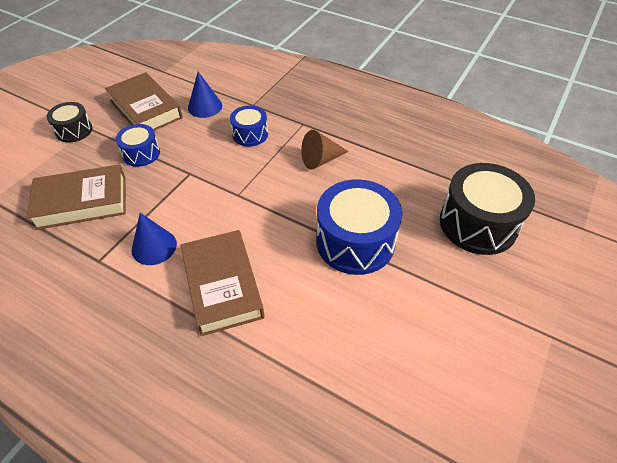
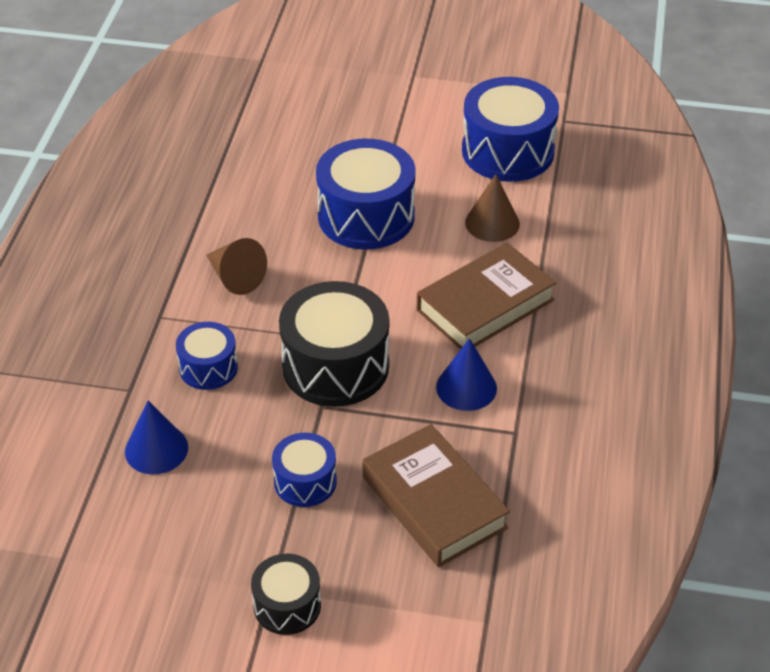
camera: 110 degrees left, 5 degrees down
brown book [105,72,183,131] -> none
black drum [440,163,535,255] -> black drum moved to [279,281,389,407]
none -> blue drum [462,77,559,182]
none -> brown cone [465,174,520,242]

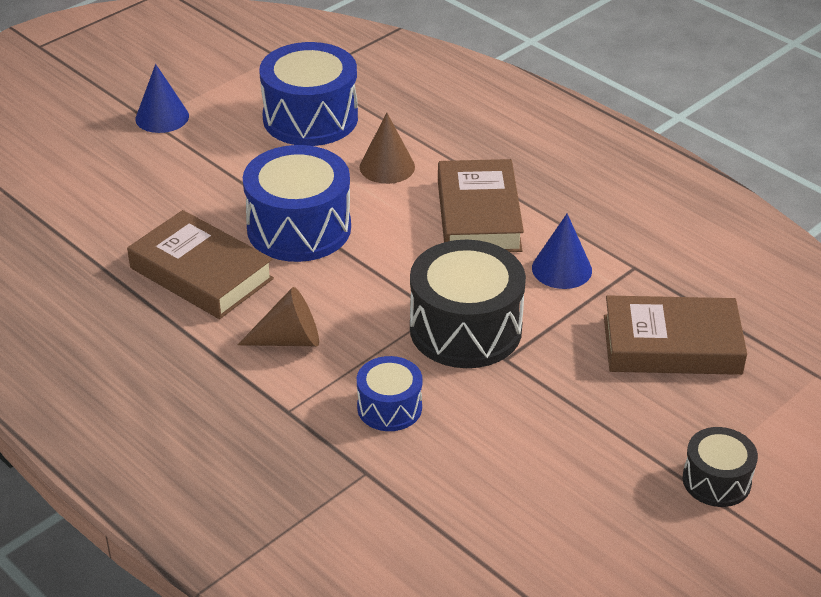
camera: 55 degrees left, 5 degrees down
blue cone [125,401,188,474] -> blue cone moved to [135,64,189,133]
blue drum [272,433,337,507] -> none
none -> brown book [127,210,274,319]

